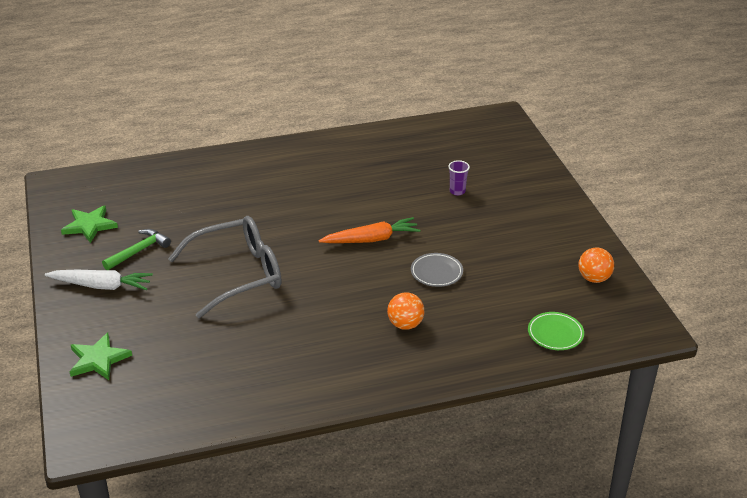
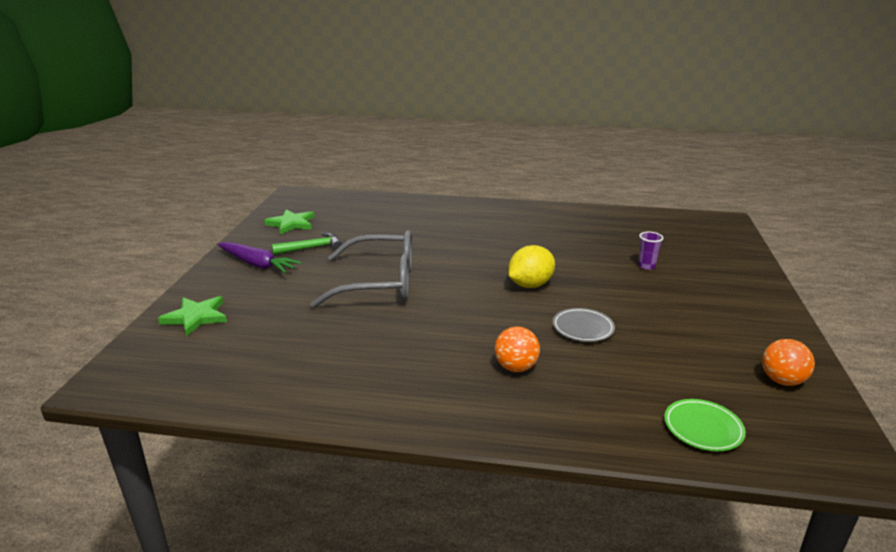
camera: 25 degrees right, 10 degrees down
white carrot [45,270,153,290] -> purple carrot [217,242,302,273]
orange carrot [319,217,420,243] -> yellow lemon [508,245,555,288]

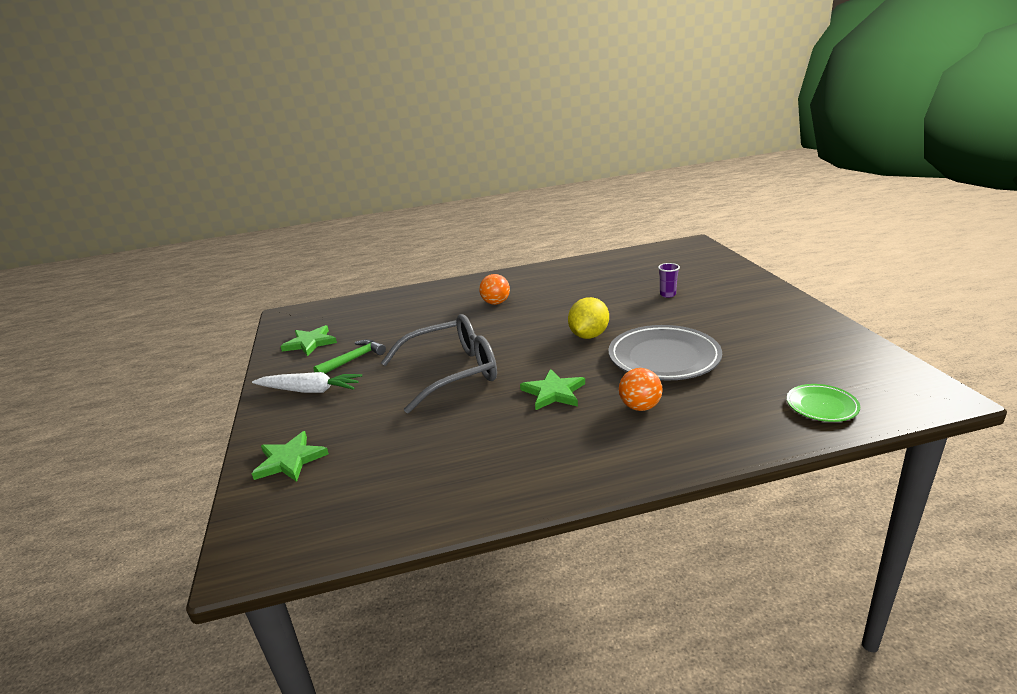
camera: 20 degrees left, 0 degrees up
purple carrot [217,242,302,273] -> white carrot [252,372,362,393]
grey plate [553,308,615,342] -> grey plate [608,325,722,381], size x1.94
orange ball [762,339,815,386] -> orange ball moved to [479,274,510,305]
none -> green star [520,369,585,410]

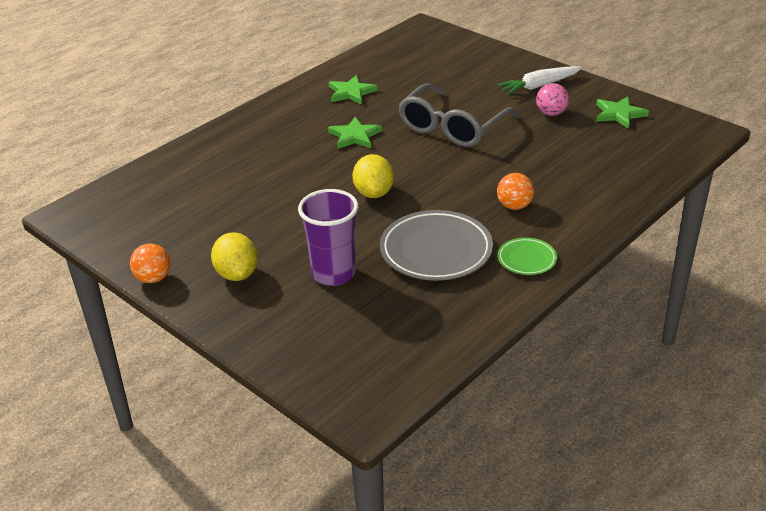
camera: 145 degrees right, 10 degrees up
green star [252,431,329,482] -> green star moved to [329,75,378,105]
green hammer [313,339,386,374] -> pink ball [536,83,569,116]
grey plate [608,325,722,381] -> grey plate moved to [380,210,493,281]
orange ball [619,368,663,411] -> orange ball moved to [130,244,171,283]
purple cup [658,263,680,298] -> purple cup [298,189,358,286], size x2.20
green plate [787,384,860,422] -> green plate moved to [498,238,557,275]
none -> yellow lemon [211,232,258,281]

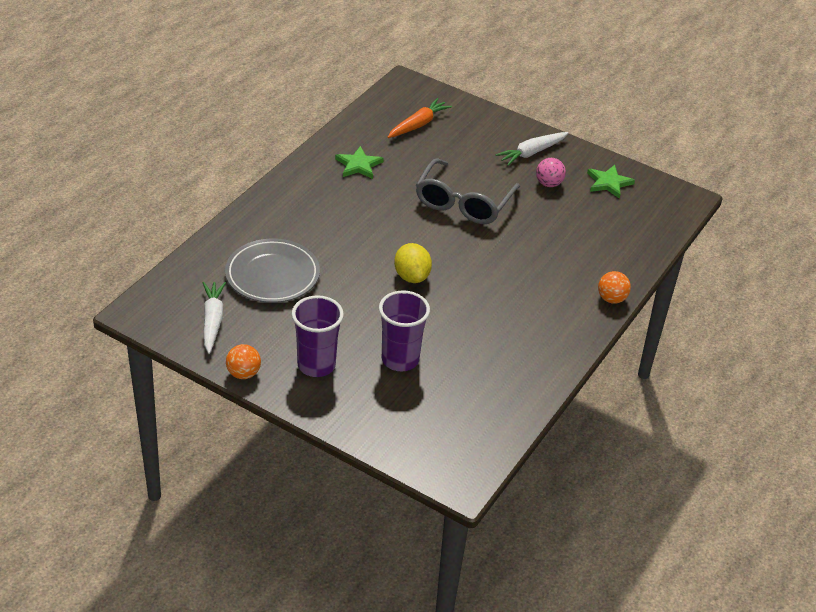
camera: 15 degrees left, 5 degrees up
yellow lemon [211,232,258,281] -> purple cup [292,295,344,377]
green star [328,117,382,149] -> none
grey plate [380,210,493,281] -> grey plate moved to [225,239,320,303]
orange ball [497,173,534,210] -> orange ball moved to [598,271,631,304]
green plate [498,238,557,275] -> none
none -> white carrot [203,282,226,354]
none -> orange carrot [388,98,452,138]

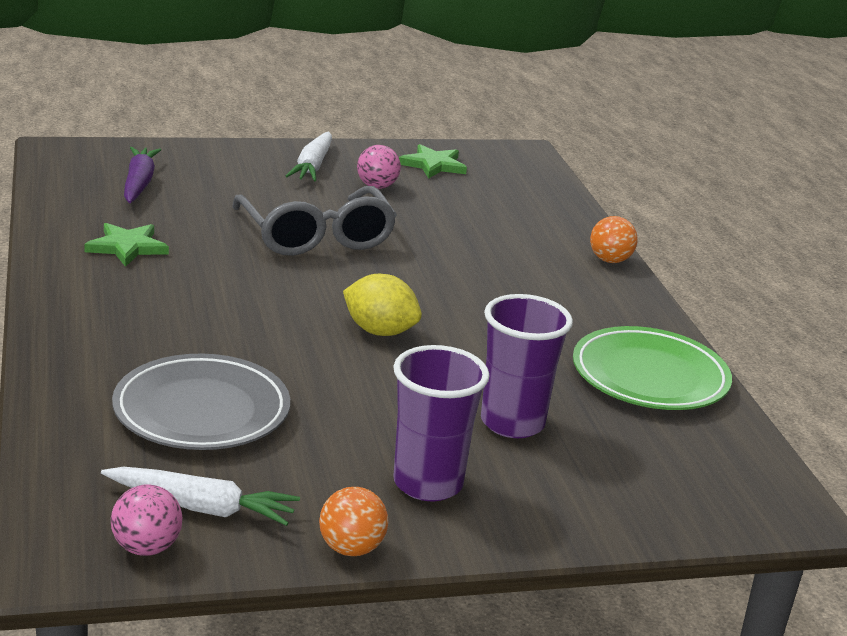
camera: 45 degrees left, 15 degrees down
white carrot [203,282,226,354] -> white carrot turned 150 degrees clockwise [101,467,300,526]
orange carrot [388,98,452,138] -> purple carrot [124,147,161,203]
none -> pink ball [111,484,182,556]
none -> green plate [573,326,732,410]

